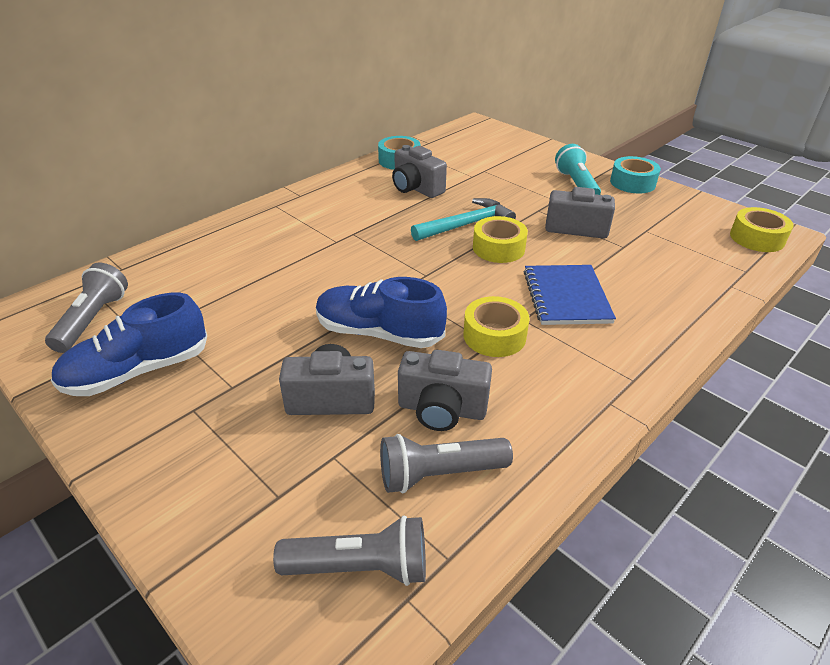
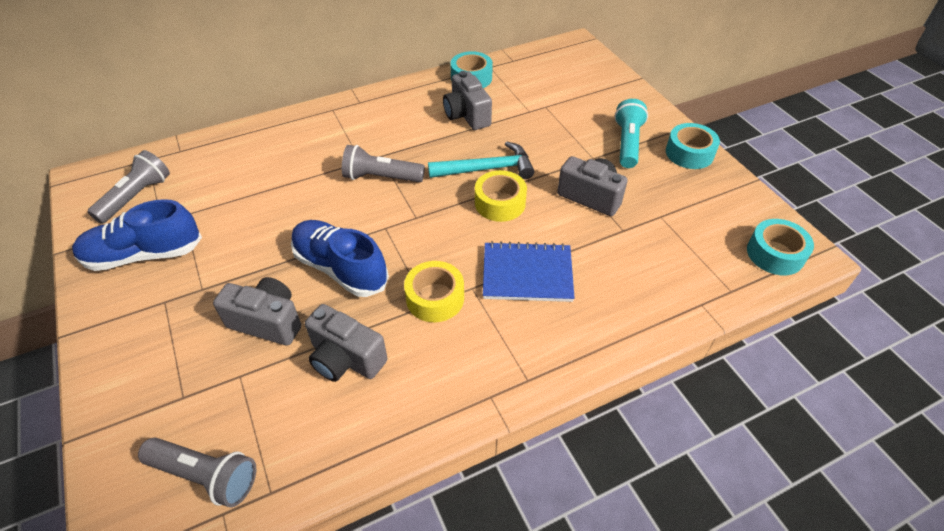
camera: 20 degrees right, 10 degrees up
grey flashlight [380,434,513,493] -> grey flashlight moved to [342,145,425,182]
blue notebook [524,265,616,325] -> blue notebook turned 75 degrees clockwise [483,241,575,302]
yellow tape [730,207,793,252] -> turquoise tape [747,219,814,275]

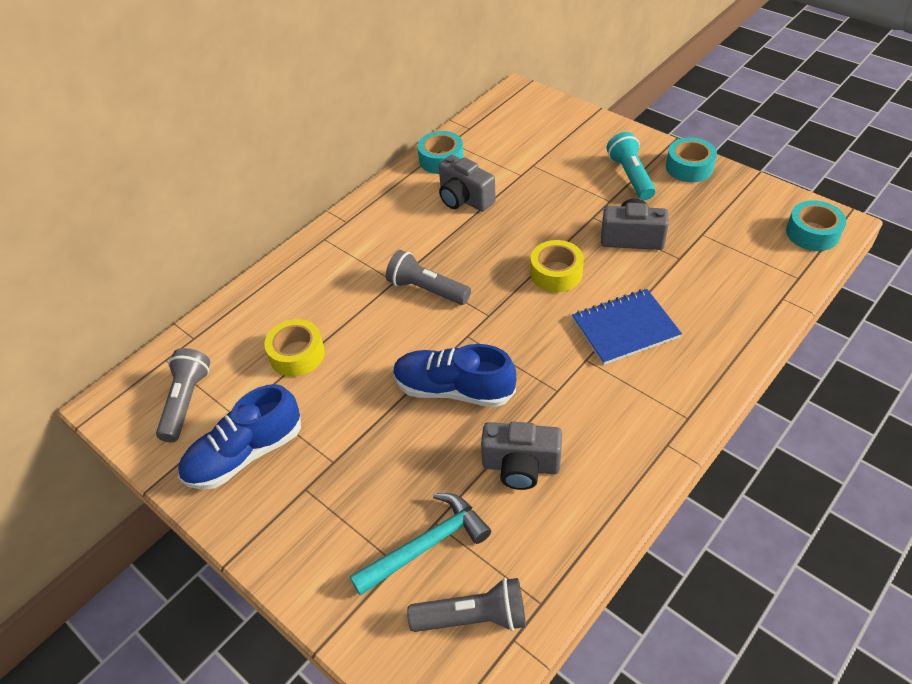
camera: 20 degrees left, 0 degrees up
grey camera [213,277,301,346] -> none
grey flashlight [342,145,425,182] -> grey flashlight turned 45 degrees clockwise [386,250,471,305]
yellow tape [404,261,464,322] -> yellow tape moved to [264,319,325,377]
turquoise hammer [428,142,534,179] -> turquoise hammer moved to [350,493,491,596]

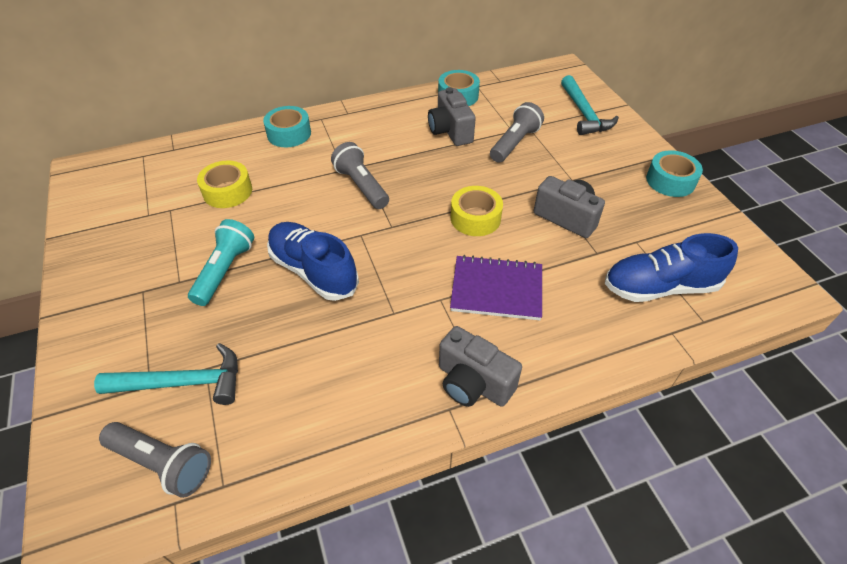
camera: 25 degrees right, 0 degrees up
grey flashlight [156,348,210,442] -> grey flashlight moved to [490,102,544,163]
blue shoe [178,384,301,490] -> blue shoe moved to [605,233,738,302]
grey camera [481,422,562,490] -> grey camera moved to [439,326,522,407]
blue notebook [572,289,682,365] -> purple notebook [450,255,542,320]
turquoise flashlight [607,132,656,200] -> turquoise flashlight moved to [188,219,254,306]
turquoise tape [786,200,846,251] -> turquoise tape moved to [263,106,311,147]
none -> turquoise hammer [561,75,619,135]

